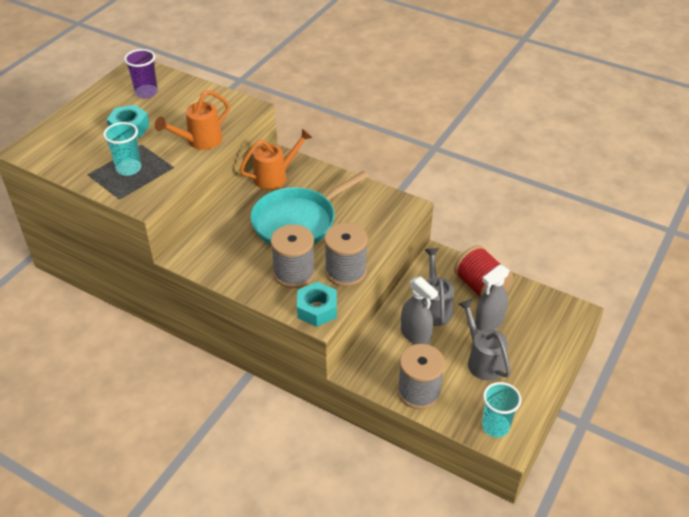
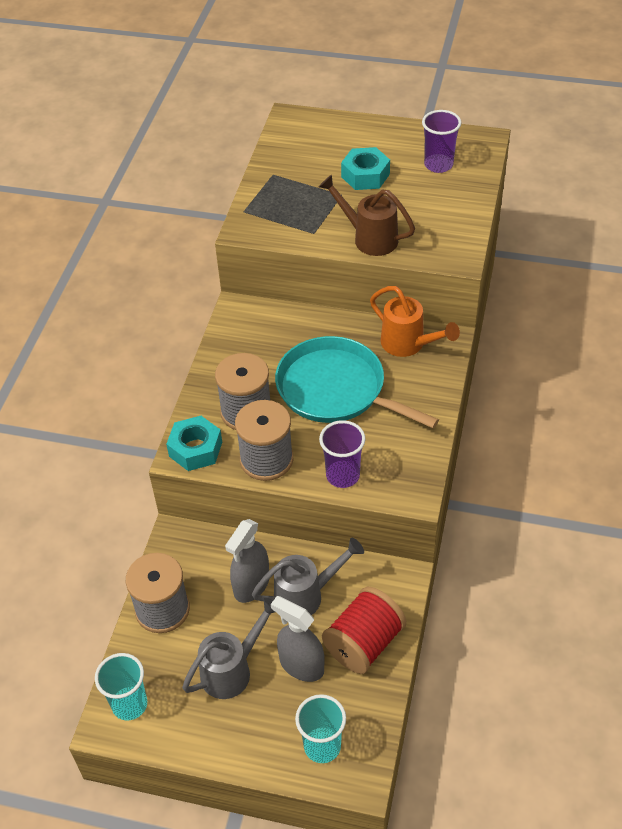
camera: 75 degrees right, 5 degrees up
turquoise cup [103,122,141,176] -> turquoise cup moved to [295,694,346,763]
orange watering can [155,90,230,150] -> brown watering can [319,175,415,256]
none -> purple cup [319,420,365,488]

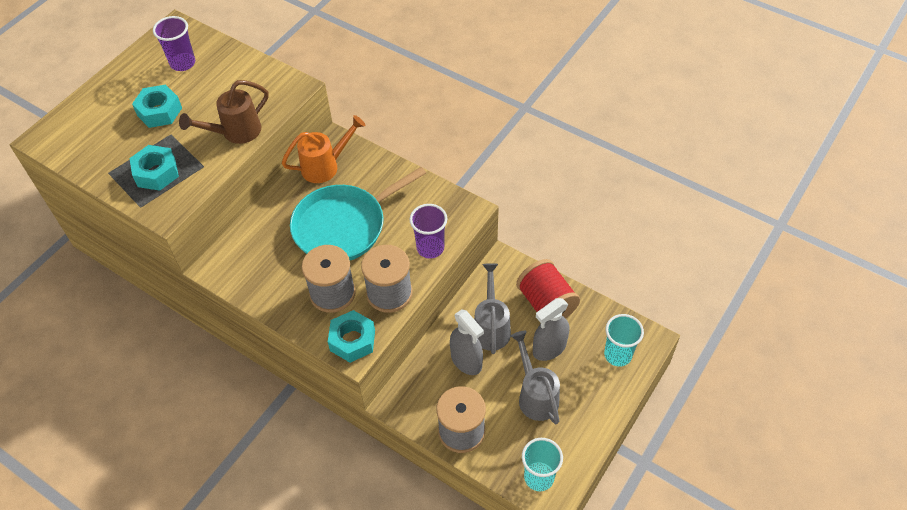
camera: 70 degrees left, 5 degrees up
none -> turquoise nut [129,145,179,191]

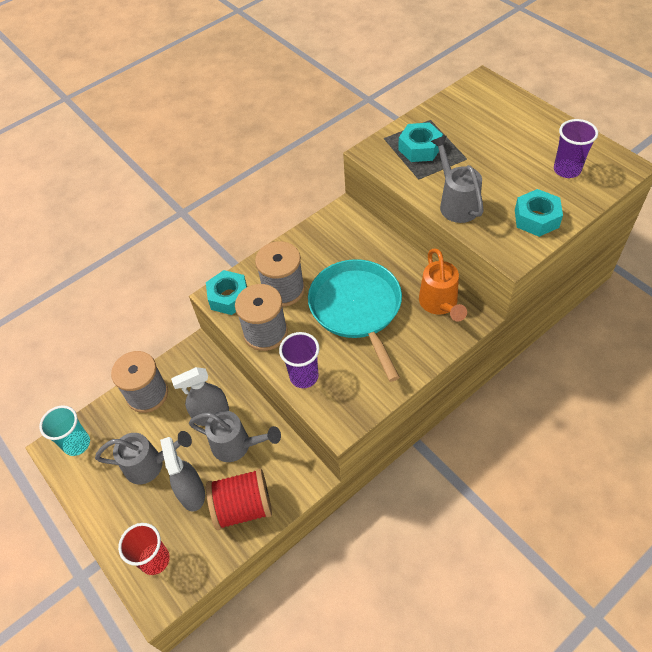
camera: 110 degrees right, 0 degrees up
turquoise nut [132,84,182,128] -> turquoise nut moved to [515,189,563,237]
brown watering can [179,80,268,144] -> grey watering can [431,135,484,223]
turquoise cup [604,314,644,367] -> red cup [118,523,170,575]

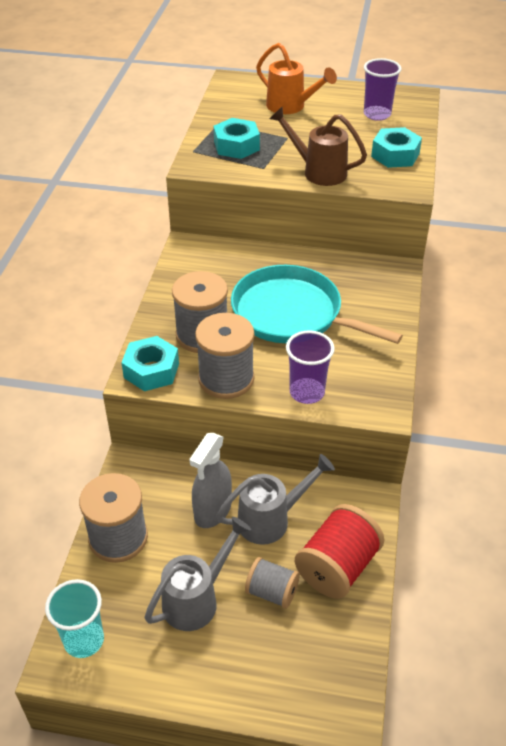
camera: 45 degrees left, 10 degrees down
red cup [118,523,170,575] -> none
grey spray bottle [160,437,205,512] -> grey spool [245,557,300,609]
orange watering can [419,248,467,322] -> orange watering can moved to [256,43,337,114]
grey watering can [431,135,484,223] -> brown watering can [269,107,367,186]

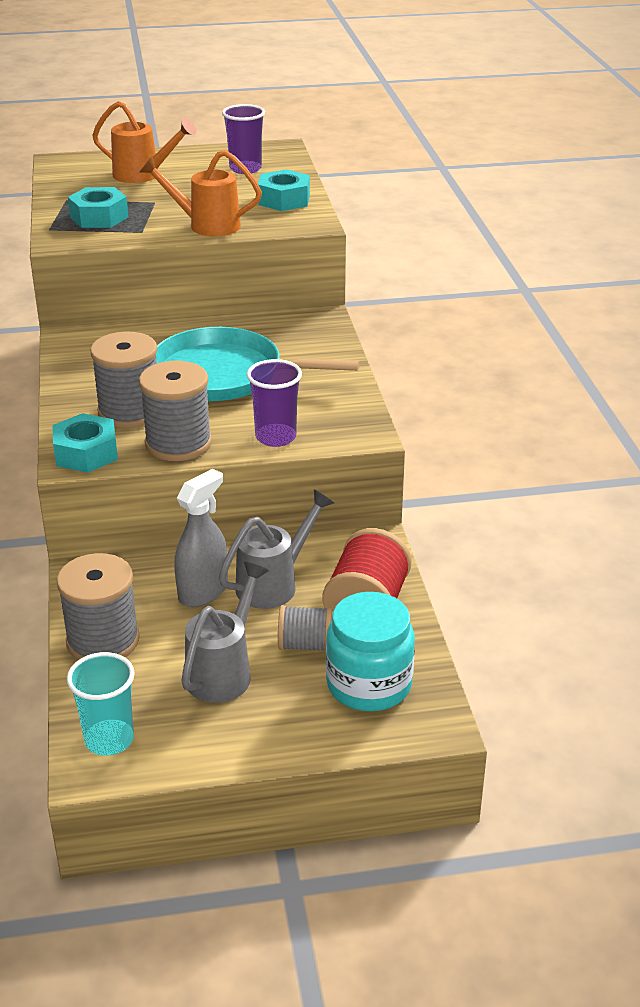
camera: 20 degrees left, 10 degrees down
grey spray bottle [189,433,232,528] -> grey spray bottle turned 150 degrees counterclockwise [174,469,228,607]
brown watering can [269,107,367,186] -> orange watering can [140,150,262,236]
none -> turquoise jar [326,592,415,711]

